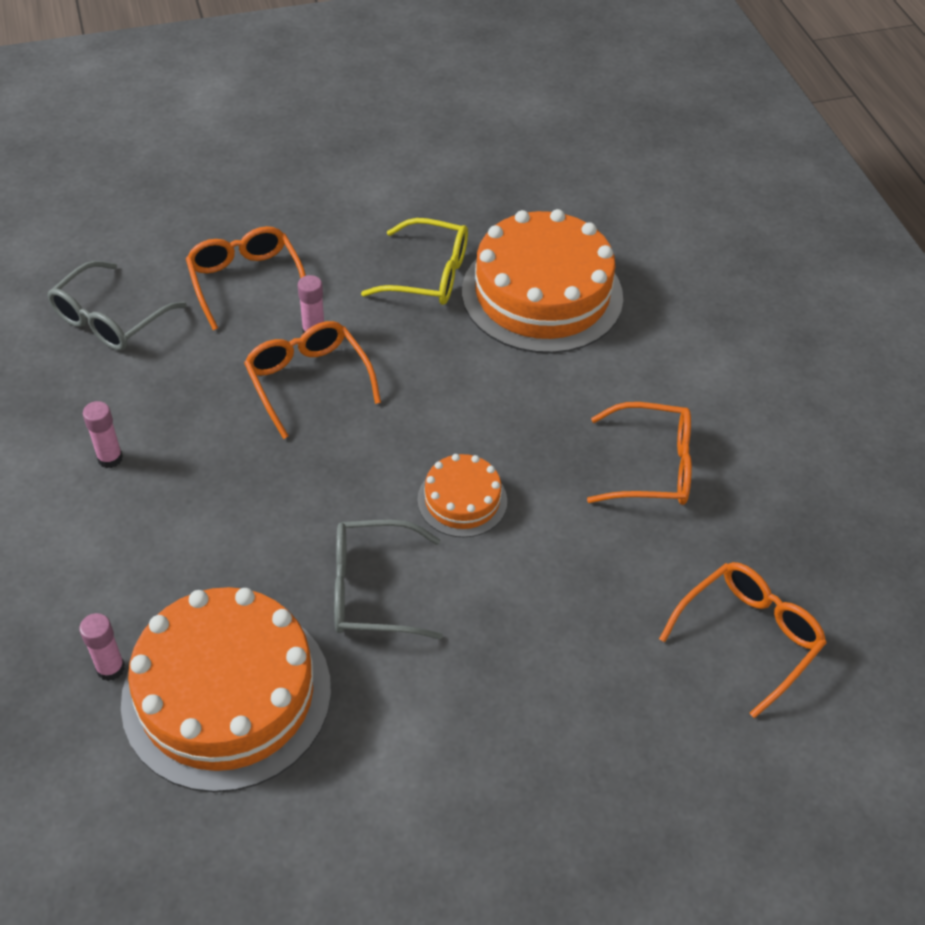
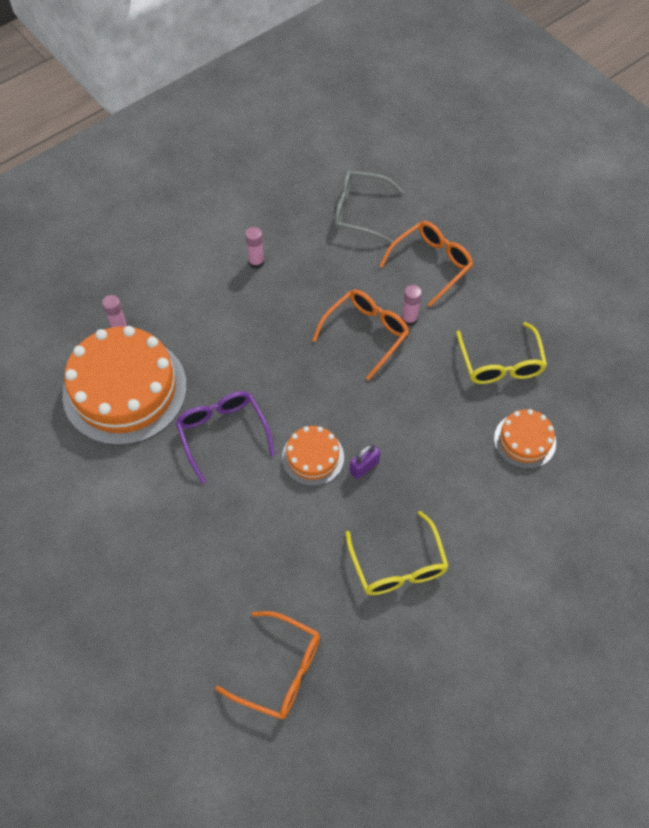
camera: 70 degrees right, 10 degrees up
grey glasses [334,519,443,639] -> purple glasses [176,391,275,484]
orange cake [462,209,623,353] -> orange cake [494,409,556,469], size x0.49
orange glasses [587,402,692,505] -> yellow glasses [345,511,449,595]
none -> purple padlock [350,444,380,479]

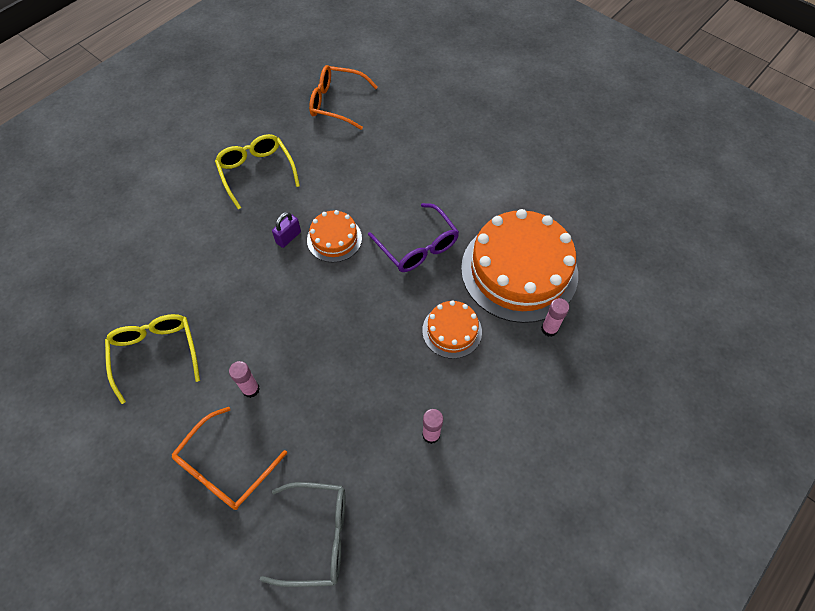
camera: 170 degrees right, 0 degrees up
orange glasses [312,290,409,380] -> none
orange cake [494,409,556,469] -> orange cake moved to [422,301,482,359]

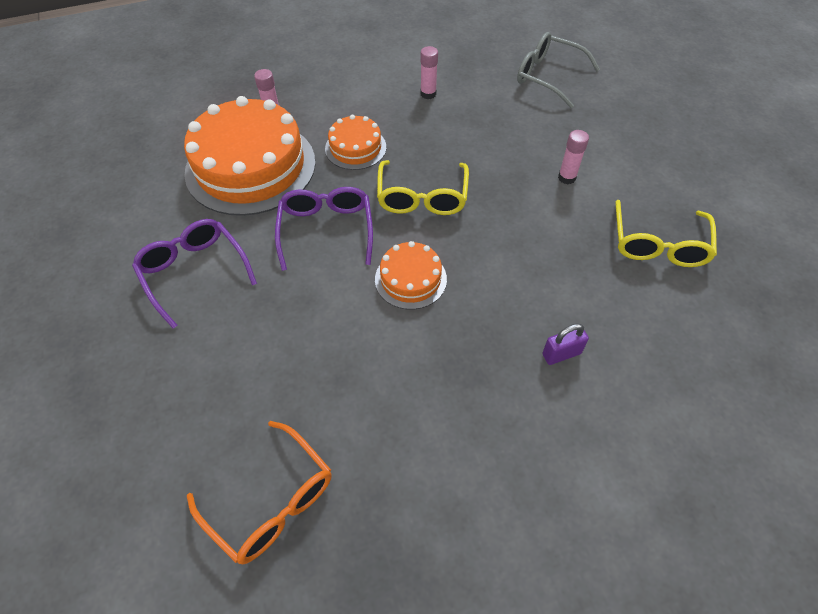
camera: 150 degrees left, 5 degrees down
orange glasses [172,407,287,510] -> none
yellow glasses [215,134,300,209] -> yellow glasses moved to [377,160,469,215]
purple padlock [272,212,301,248] -> purple padlock moved to [542,324,589,365]
none -> purple glasses [132,219,257,329]

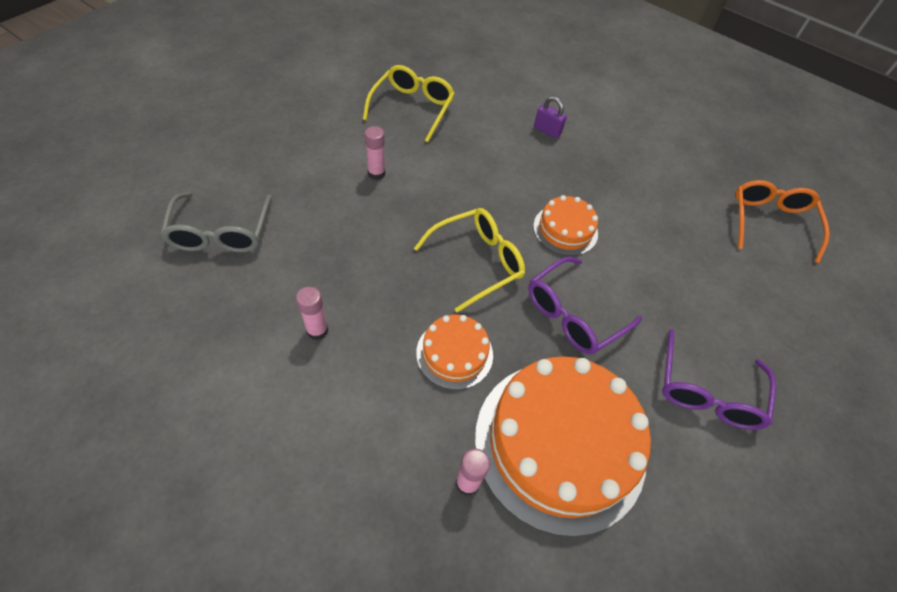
camera: 130 degrees left, 0 degrees up
yellow glasses [616,200,717,267] -> yellow glasses turned 45 degrees counterclockwise [363,65,455,142]

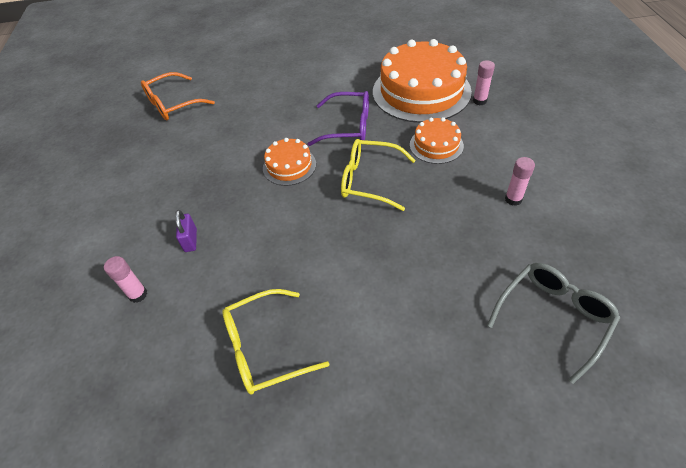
camera: 125 degrees left, 5 degrees down
pink glue stick [365,126,385,180] -> pink glue stick moved to [104,256,147,303]
purple glasses [662,329,776,430] -> none

